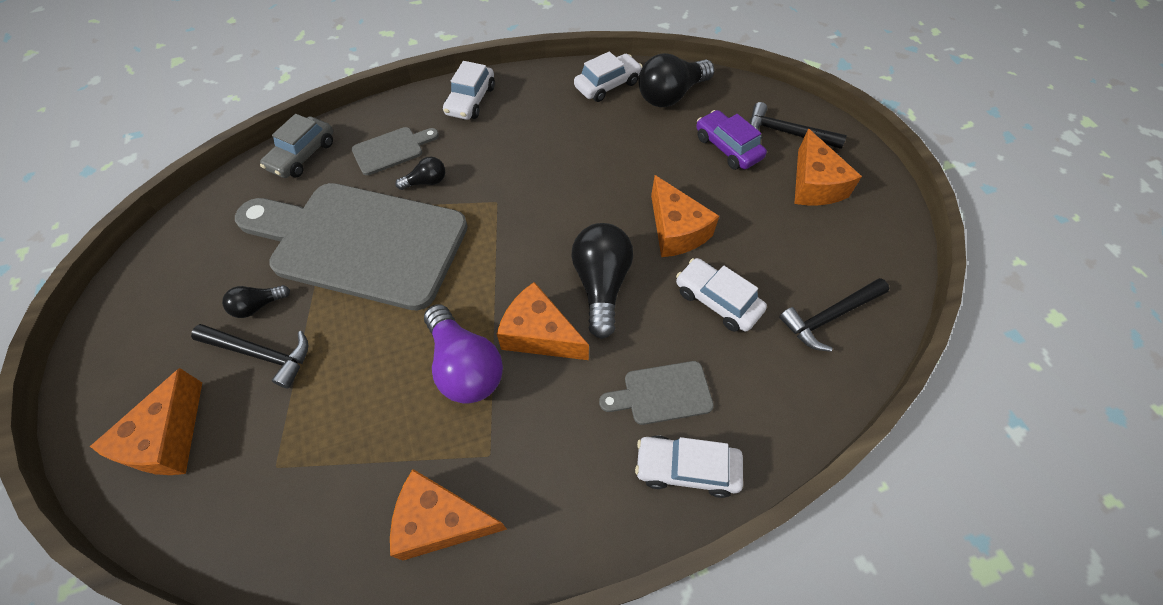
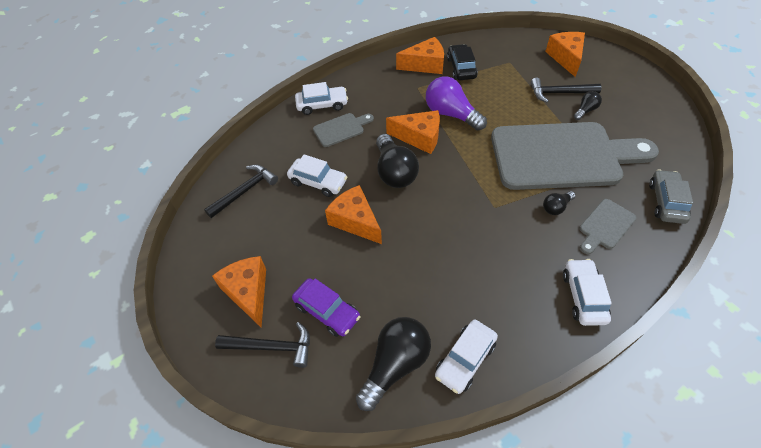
camera: 165 degrees right, 5 degrees down
none -> black car [447,44,478,80]

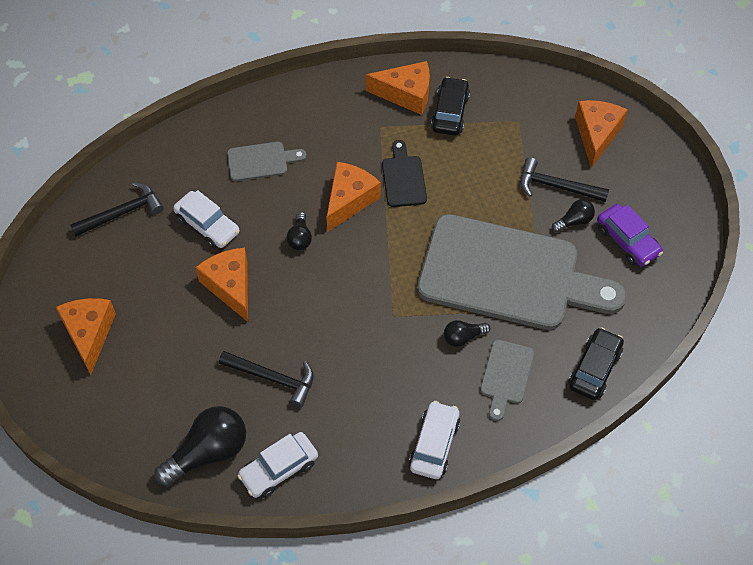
camera: 15 degrees right, 5 degrees up
black hammer [215,322,310,368] -> black hammer moved to [219,351,314,408]
purple car [292,278,361,337] -> purple car moved to [597,204,663,267]
white car [295,82,348,115] -> none
black light bulb [376,134,419,188] -> black light bulb [287,212,312,250], size x0.51
orange cheese [386,110,440,154] -> orange cheese turned 90 degrees counterclockwise [326,162,381,232]
purple light bulb [426,76,487,131] -> black cutting board [382,140,427,207]
grey cutting board [580,199,636,254] -> grey cutting board turned 45 degrees counterclockwise [480,339,534,421]
grey car [649,169,693,224] -> black car [569,327,624,400]

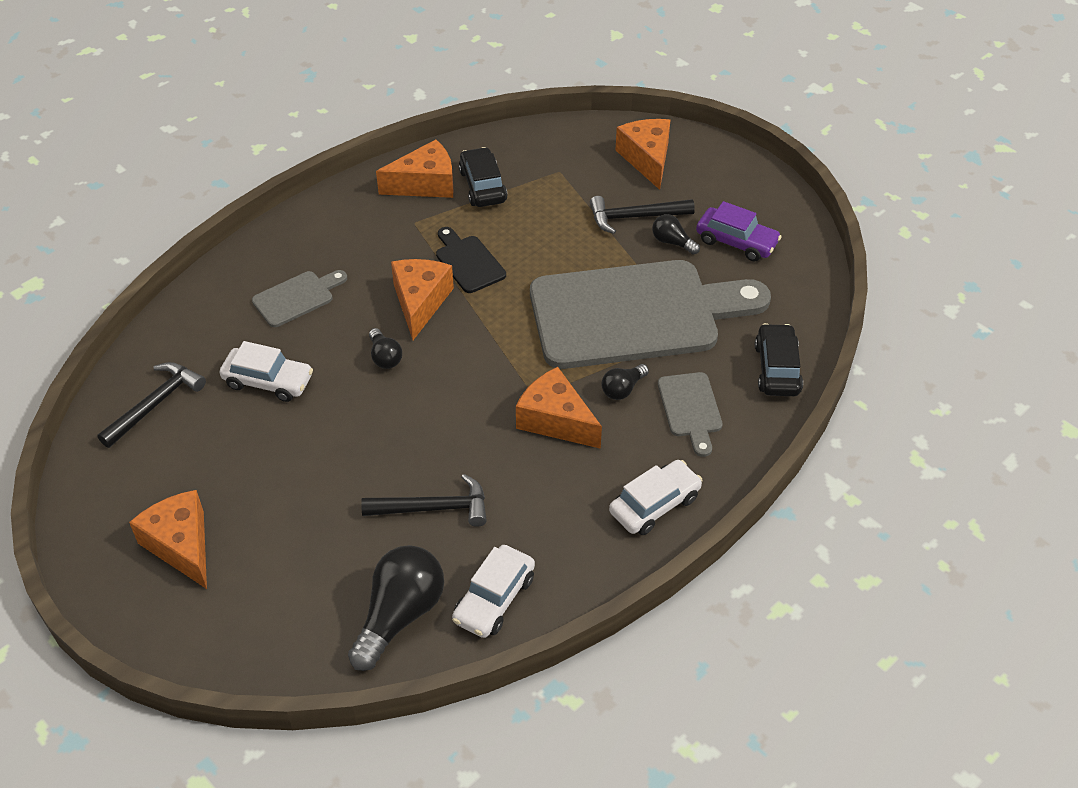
camera: 25 degrees left, 10 degrees down
orange cheese [195,248,248,322] -> orange cheese moved to [516,367,602,449]
white car [409,401,460,479] -> white car turned 60 degrees clockwise [609,460,702,535]
black light bulb [552,199,595,232] -> black light bulb turned 90 degrees counterclockwise [652,214,700,255]

